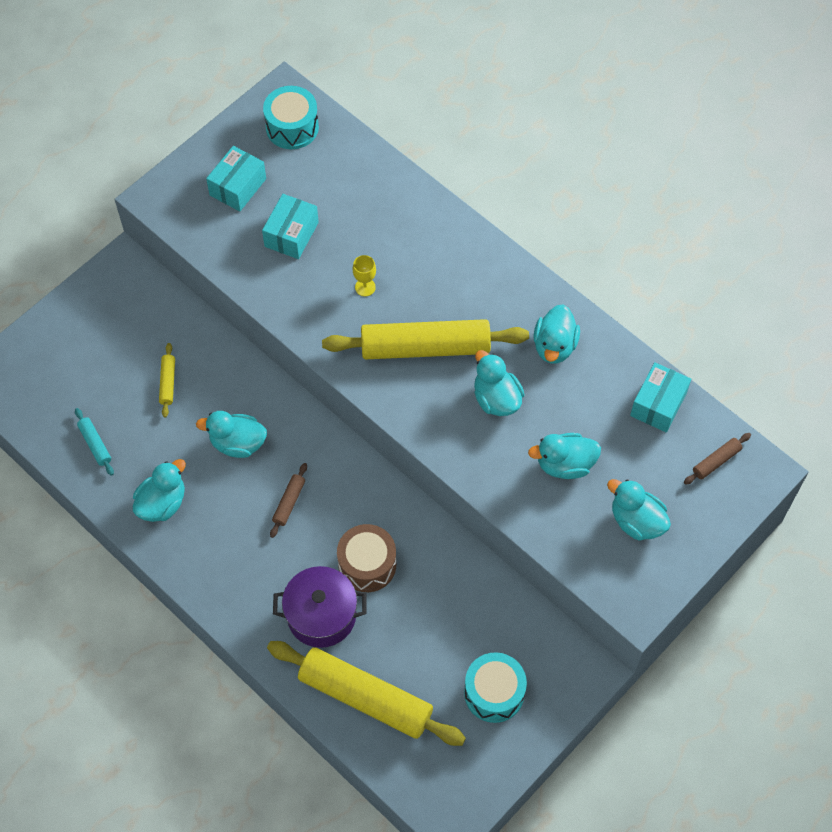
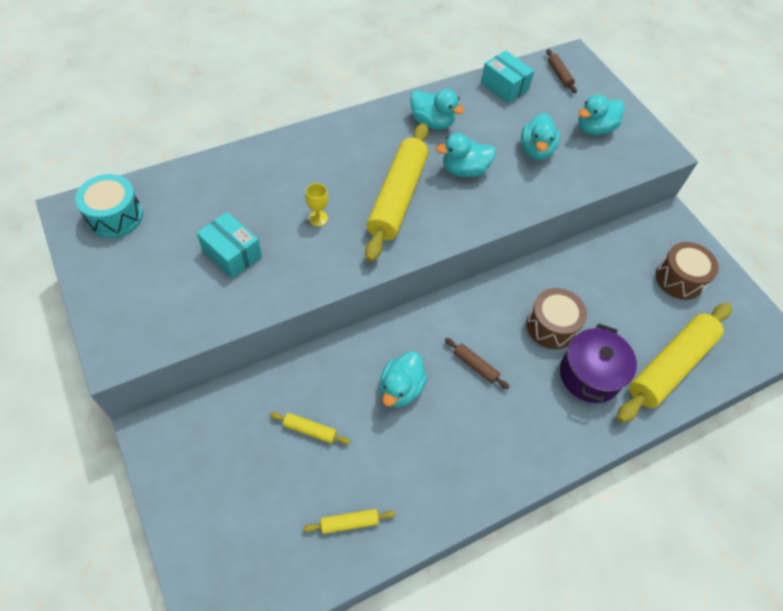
camera: 75 degrees left, 5 degrees down
turquoise rolling pin [75,408,114,476] -> yellow rolling pin [303,509,395,534]
turquoise duck [133,459,186,522] -> none
turquoise box [206,146,266,212] -> none
turquoise drum [464,652,527,723] -> brown drum [656,242,719,300]

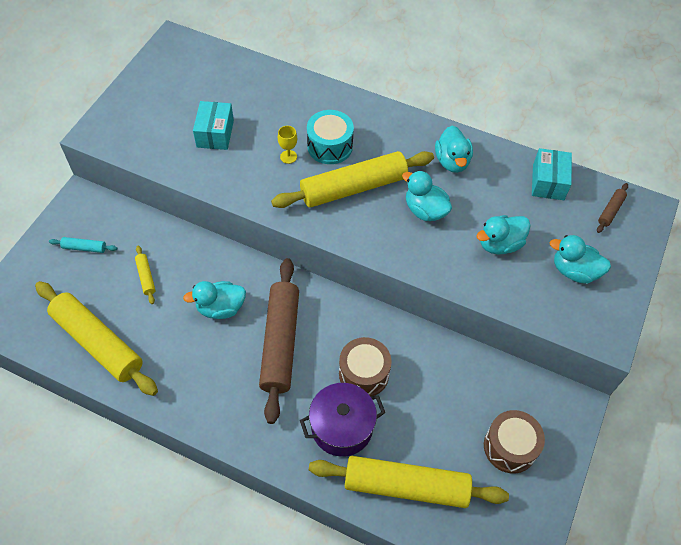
camera: 55 degrees right, 0 degrees up
turquoise drum [75,174,143,238] -> turquoise drum moved to [307,110,354,164]
yellow rolling pin [303,509,395,534] -> yellow rolling pin [35,281,158,396], size x2.41
brown rolling pin [445,338,510,389] -> brown rolling pin [259,258,299,424], size x2.41
none -> turquoise rolling pin [49,237,117,253]

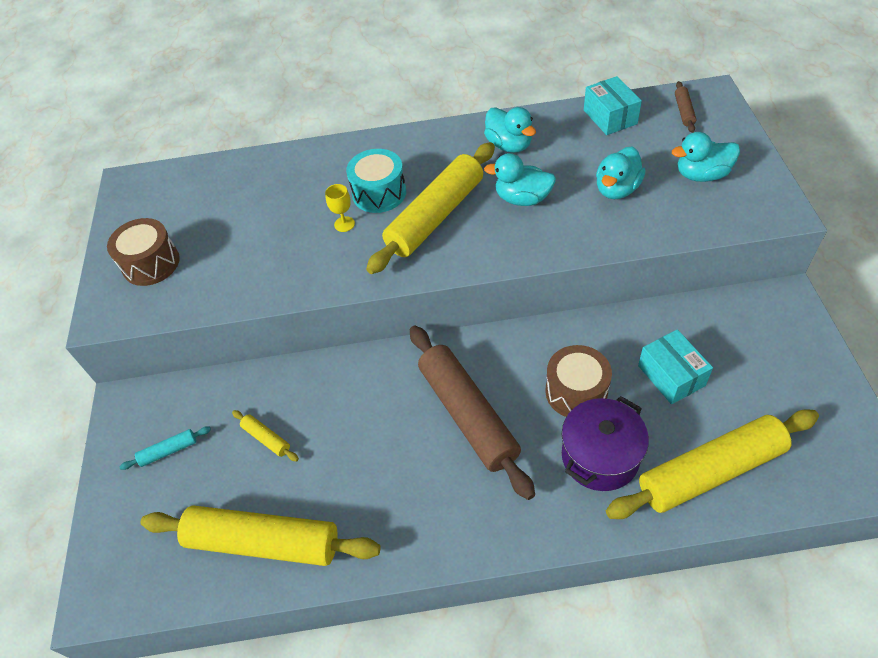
camera: 25 degrees left, 5 degrees down
turquoise duck [183,281,246,319] -> none
turquoise box [193,101,234,150] -> turquoise box moved to [638,329,713,404]
brown drum [484,410,545,473] -> brown drum moved to [107,218,180,286]

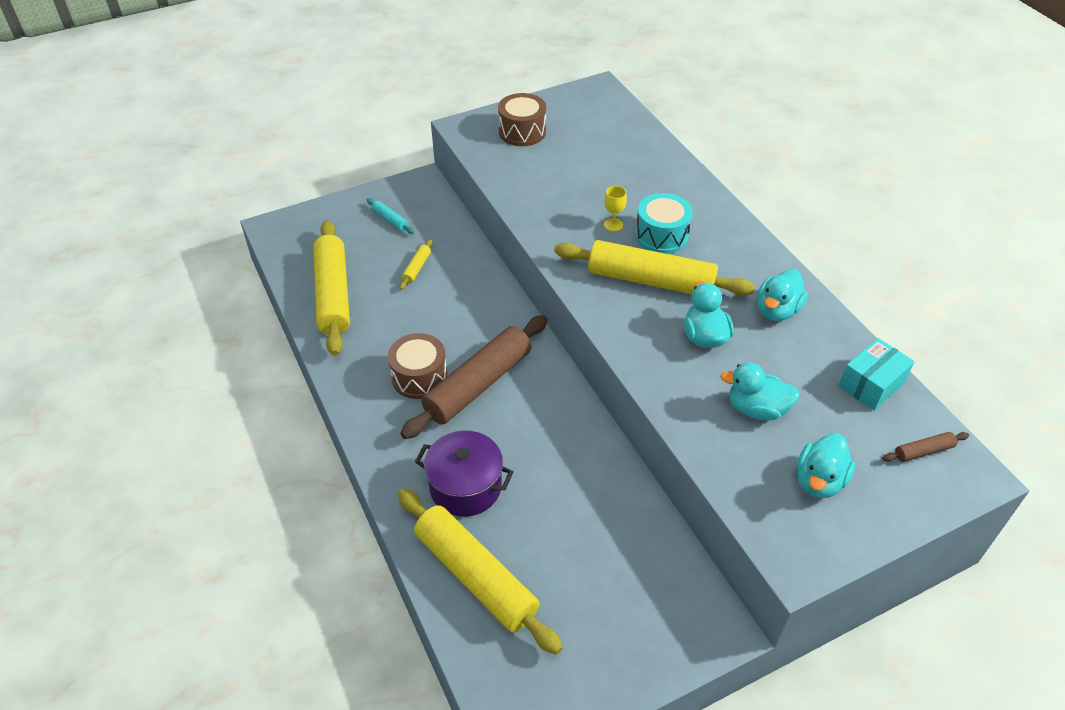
camera: 65 degrees right, 5 degrees down
brown drum [545,345,612,417] -> brown drum moved to [388,333,448,399]
turquoise box [638,329,713,404] -> none
turquoise duck [672,132,740,182] -> turquoise duck turned 120 degrees counterclockwise [797,433,855,498]

